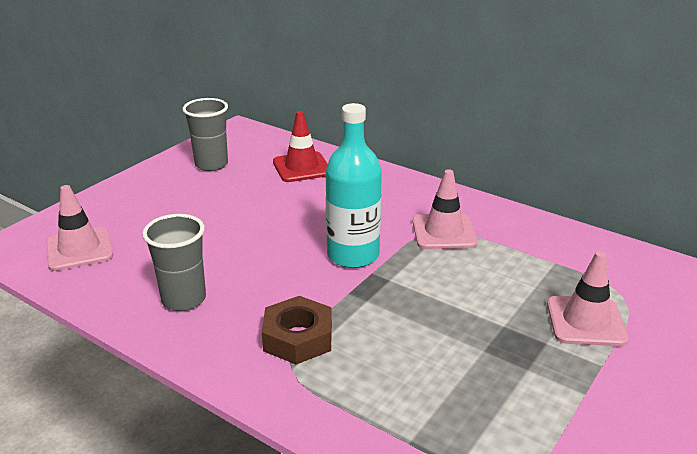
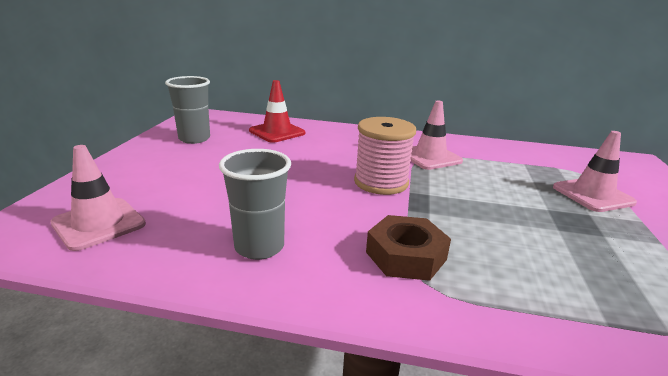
camera: 25 degrees left, 5 degrees down
turquoise bottle [325,103,382,268] -> pink spool [354,117,416,195]

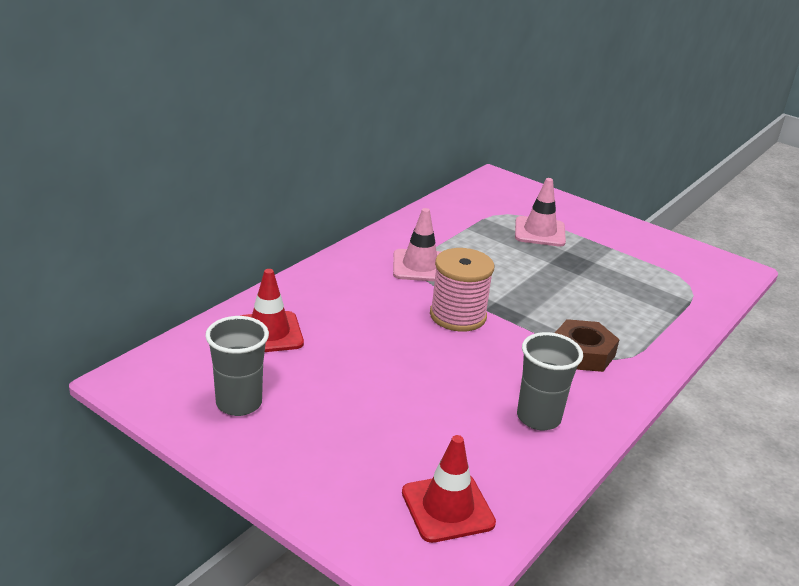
camera: 65 degrees left, 5 degrees up
pink traffic cone [50,145,146,251] -> red traffic cone [402,435,496,543]

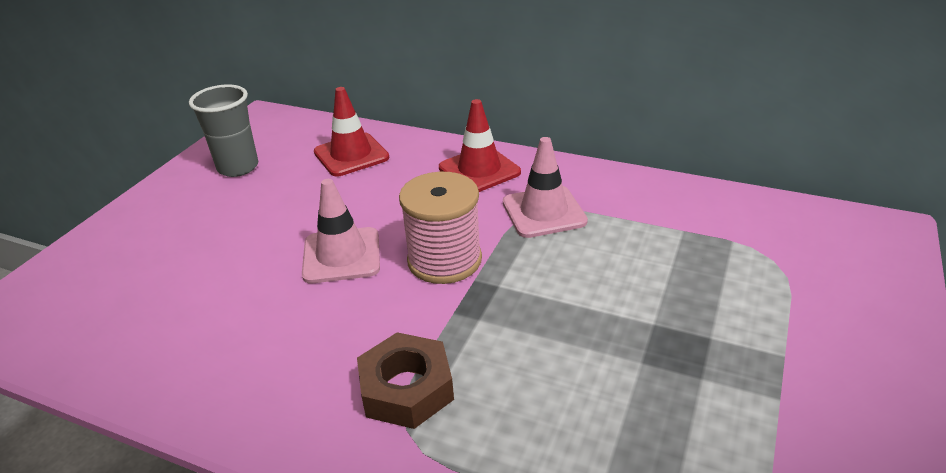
camera: 80 degrees right, 5 degrees up
red traffic cone [402,435,496,543] -> red traffic cone moved to [439,99,521,192]
pink traffic cone [515,178,566,247] -> pink traffic cone moved to [302,179,380,283]
grey cup [517,332,583,430] -> none

